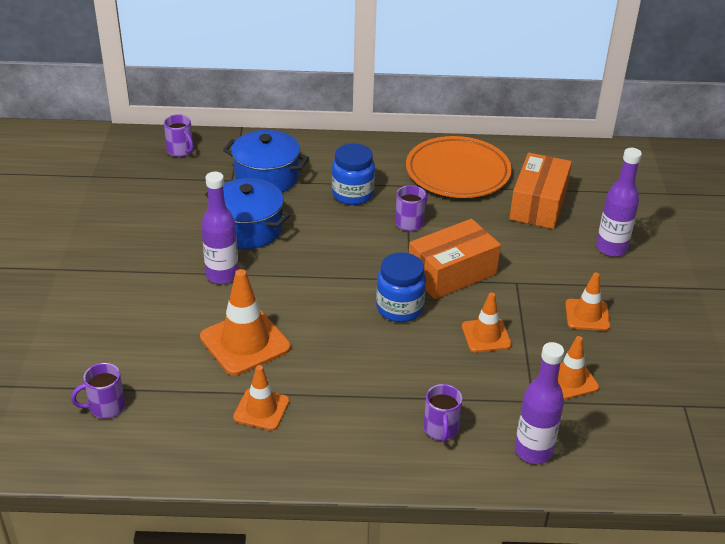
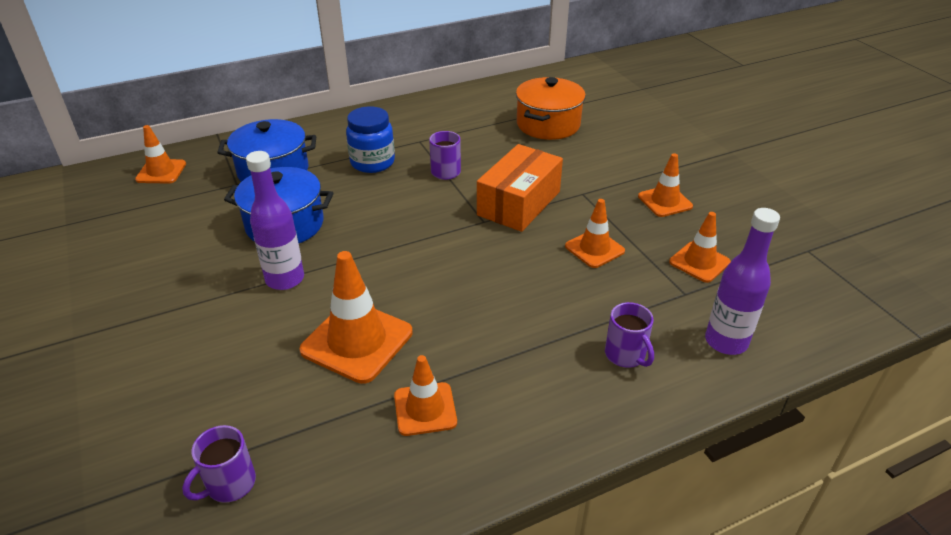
camera: 25 degrees left, 0 degrees up
purple mug [164,114,193,157] -> orange traffic cone [135,125,186,184]
blue jar [376,252,426,322] -> none
orange plate [406,136,512,198] -> none
orange box [509,152,572,229] -> orange pot [516,77,586,140]
purple bottle [596,148,642,257] -> none

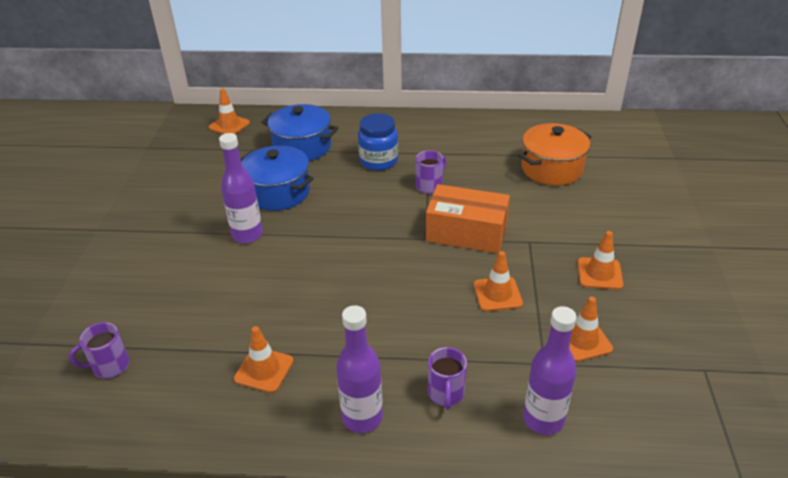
camera: 30 degrees right, 0 degrees up
orange traffic cone [299,251,413,384] -> none
orange box [477,144,563,232] -> orange box turned 45 degrees clockwise [426,184,510,253]
none -> purple bottle [336,305,383,433]

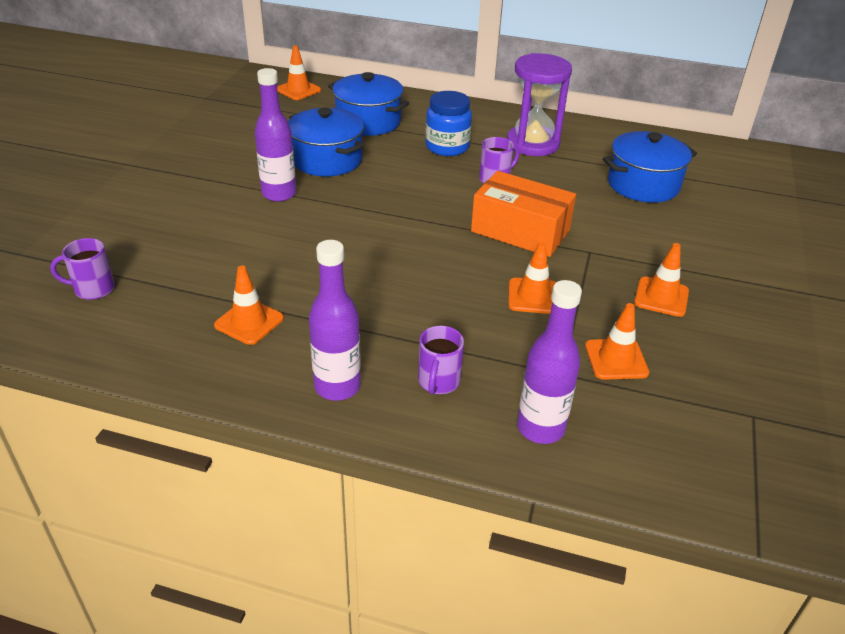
camera: 10 degrees right, 0 degrees up
orange pot [518,123,592,186] -> blue pot [603,131,697,203]
none -> purple hourglass [507,53,572,156]

